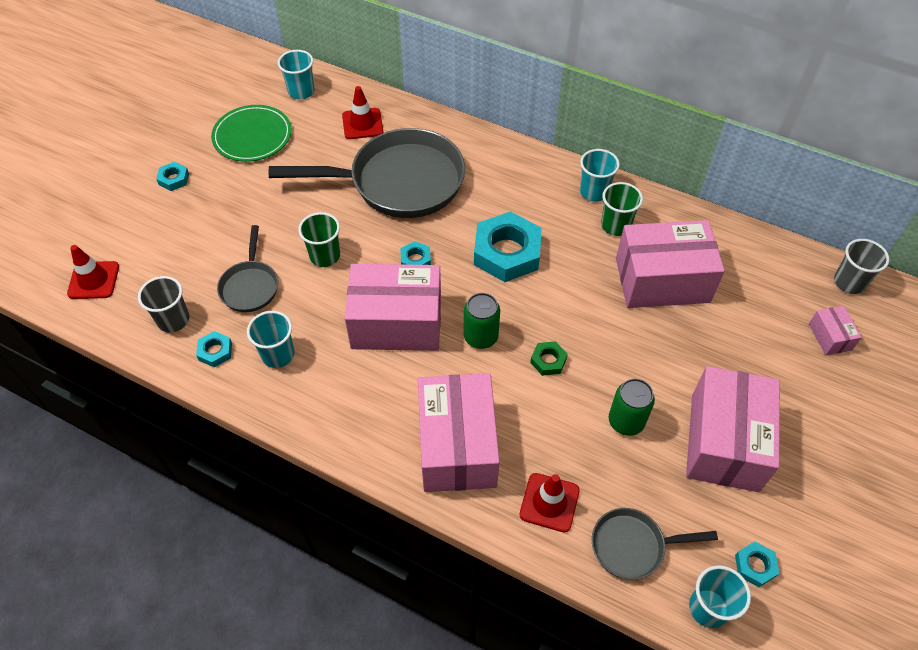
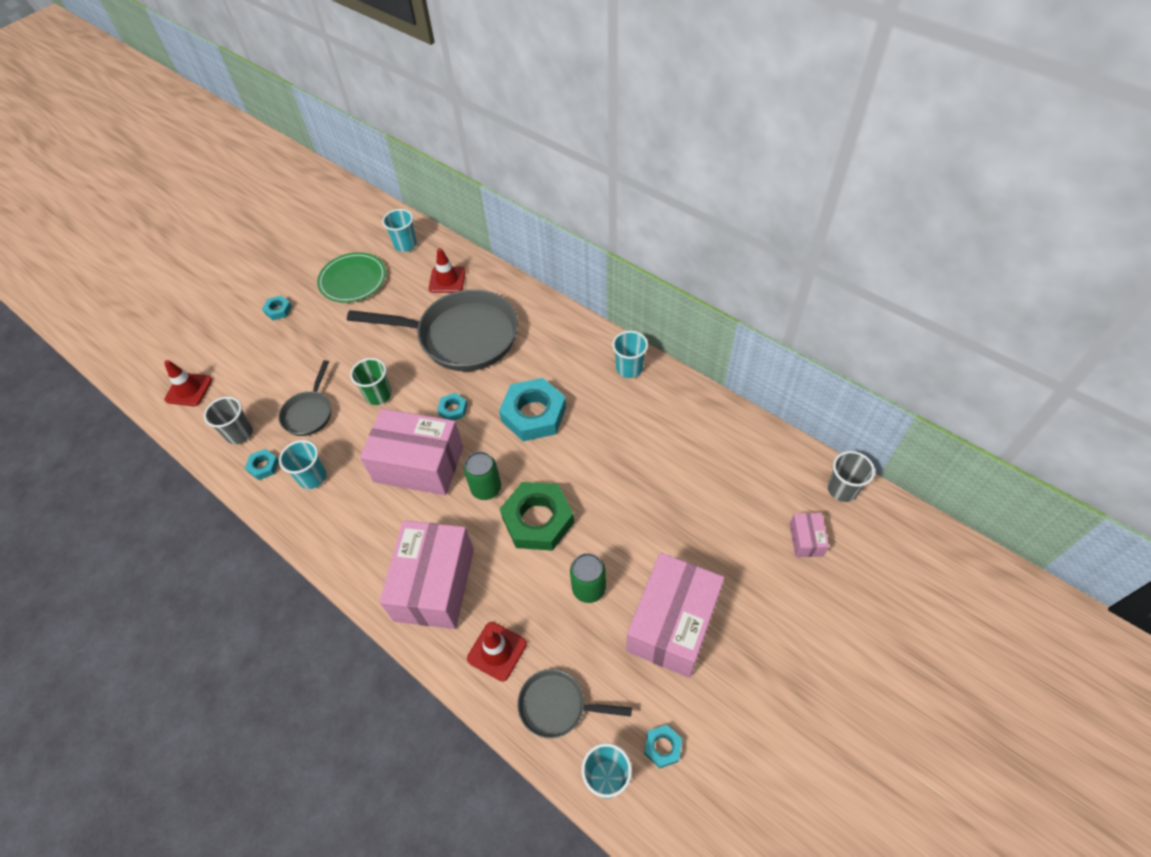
camera: 15 degrees right, 0 degrees up
green nut [530,341,568,376] -> green nut [500,482,574,551], size x2.19
green cup [601,182,643,236] -> none
pink box [616,220,725,308] -> none

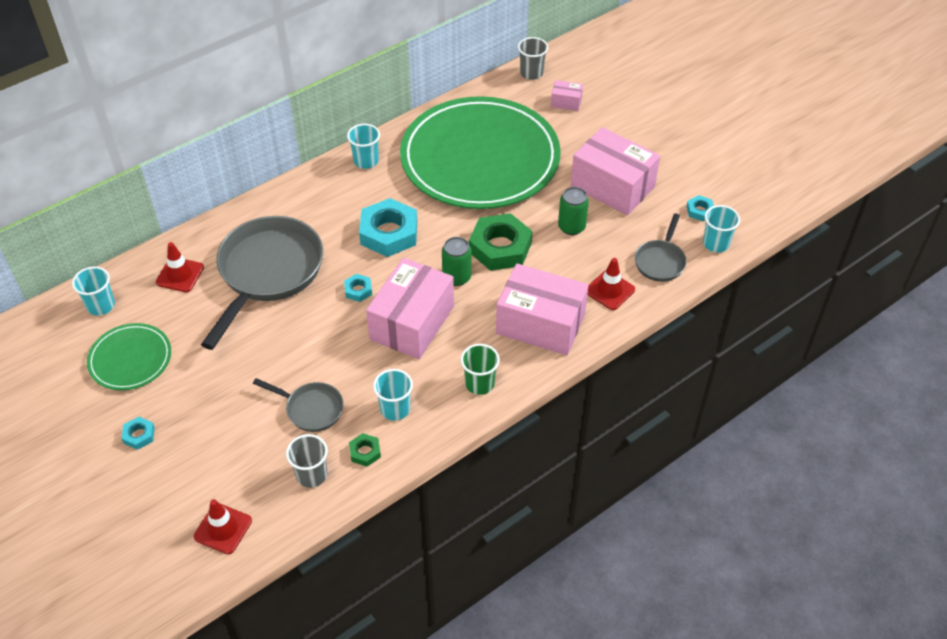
camera: 80 degrees left, 5 degrees down
turquoise nut [245,449,279,480] -> green nut [349,433,381,467]
green cup [350,358,391,405] -> green cup moved to [460,344,500,395]
none -> green plate [400,96,561,209]

